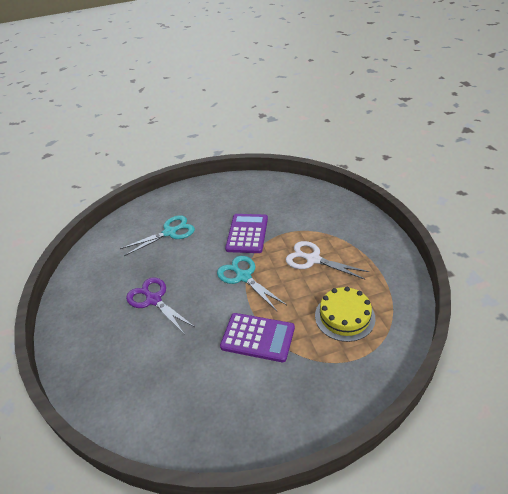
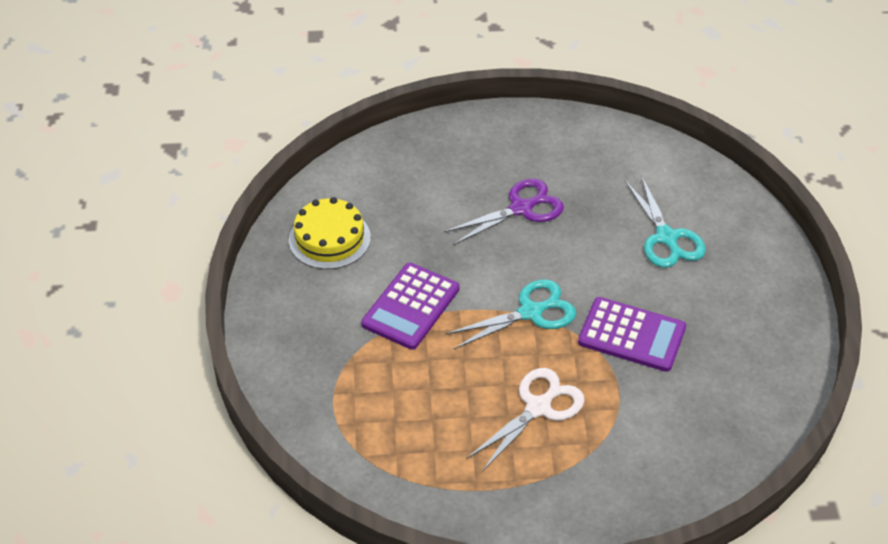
camera: 100 degrees right, 5 degrees up
yellow cake [315,287,376,342] -> yellow cake moved to [289,197,371,269]

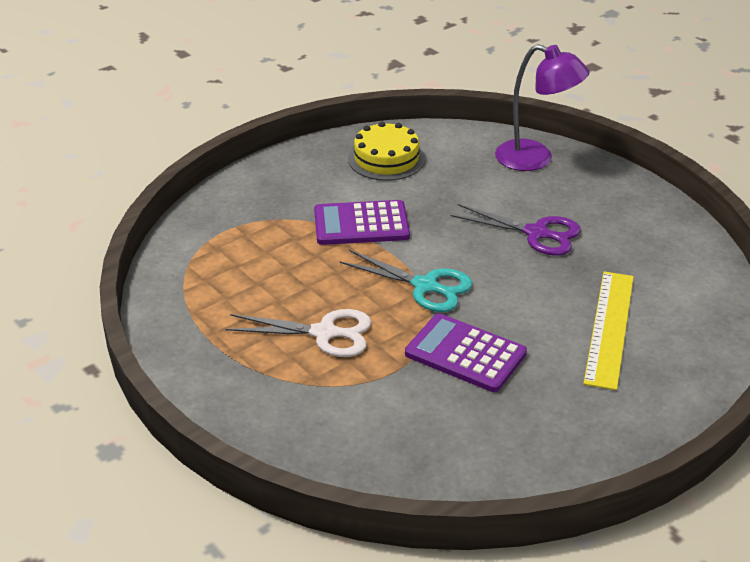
camera: 55 degrees right, 10 degrees down
purple calculator [578,297,686,372] -> purple calculator turned 135 degrees clockwise [405,313,527,392]
turquoise scissors [625,175,706,268] -> yellow ruler [583,271,634,390]
none -> purple lamp [495,44,589,171]

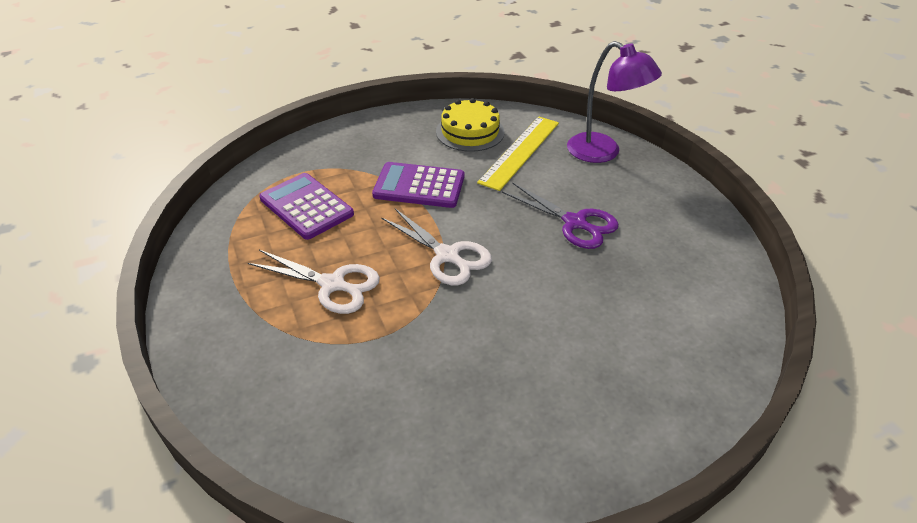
camera: 15 degrees right, 5 degrees up
turquoise scissors [339,250,473,312] -> white scissors [381,208,492,286]
purple calculator [405,313,527,392] -> purple calculator moved to [259,173,354,240]
yellow ruler [583,271,634,390] -> yellow ruler moved to [477,116,559,191]

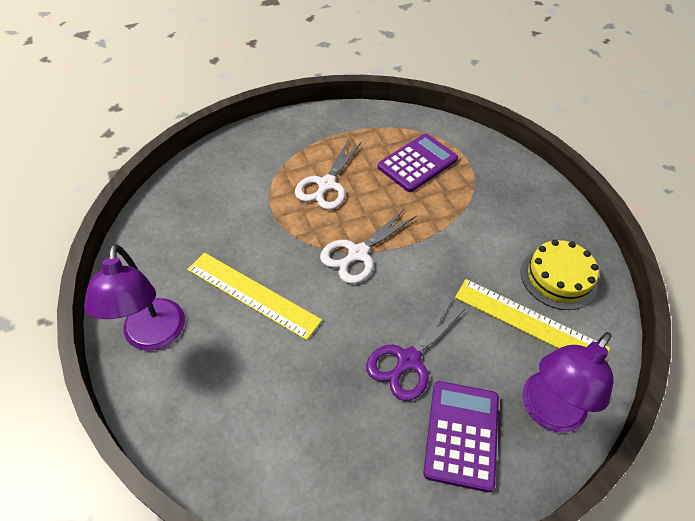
camera: 90 degrees right, 10 degrees up
purple calculator [372,162,464,208] -> purple calculator moved to [423,381,499,492]
none -> purple lamp [84,244,185,351]
none -> yellow ruler [187,253,322,340]

